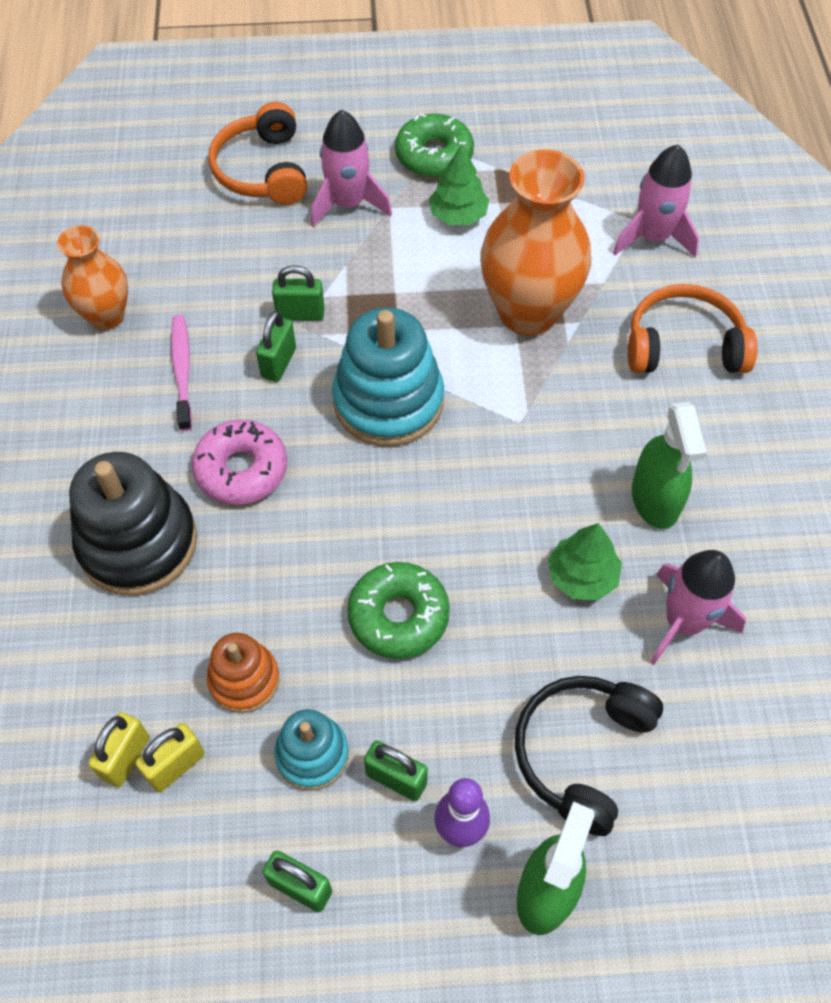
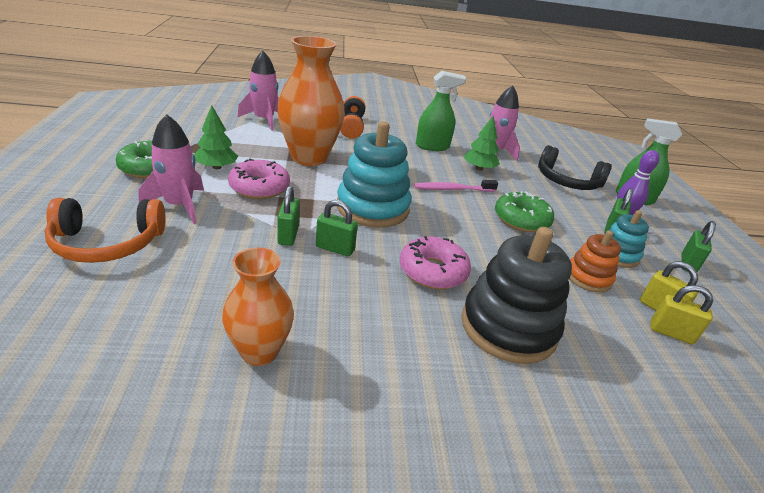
camera: 95 degrees left, 25 degrees down
pink toothbrush [171,315,192,431] -> pink toothbrush moved to [414,180,498,192]
none -> pink donut [228,159,290,199]

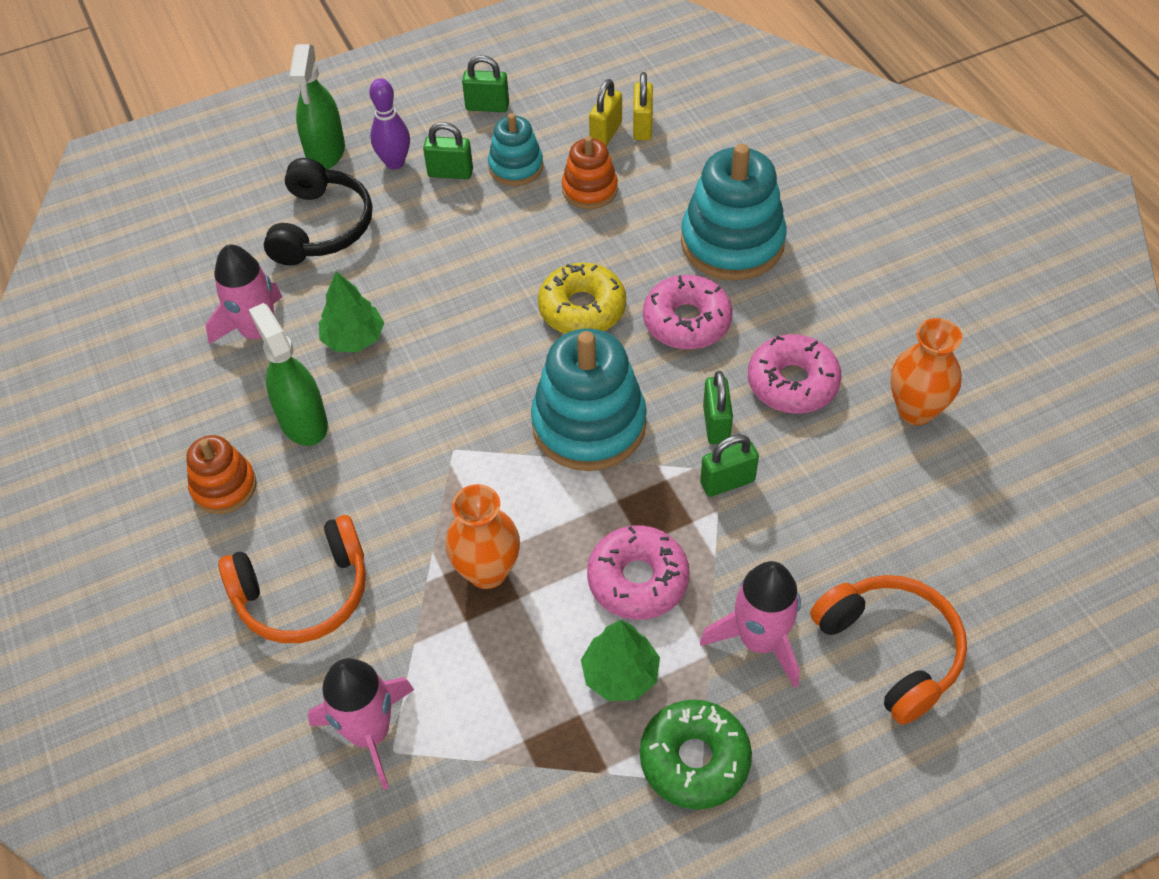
camera: 105 degrees left, 20 degrees up
orange vase [277,36,345,166] -> orange vase [445,484,520,589], size x0.59
pink toothbrush [414,180,498,192] -> none
black stacking toy [461,227,572,364] -> turquoise stacking toy [681,143,786,281]
green donut [495,191,554,232] -> none
none -> orange stacking toy [186,435,257,514]
none -> yellow donut [538,263,626,334]
none -> pink donut [748,334,841,414]

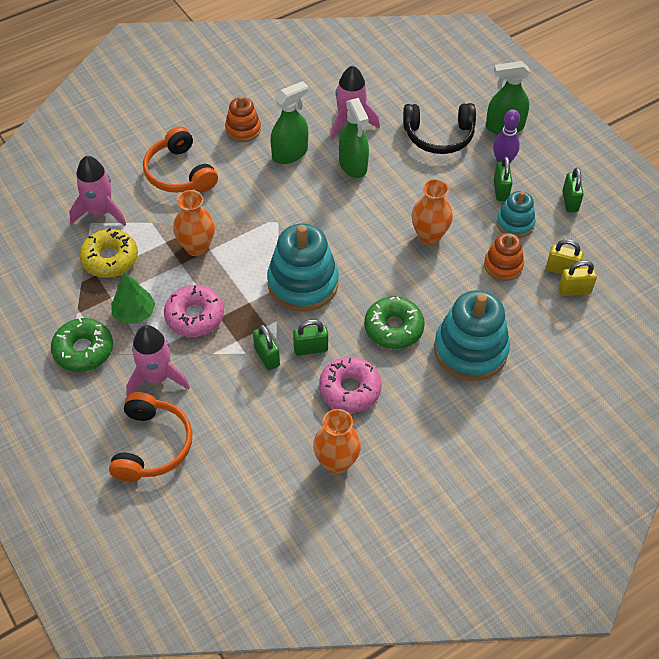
camera: 80 degrees right, 0 degrees up
green tree [319,271,385,352] -> green spray bottle [339,98,369,178]
yellow donut [538,263,626,334] -> yellow donut moved to [79,228,138,278]
pink donut [643,275,732,350] -> green donut [364,296,425,349]
orange headphones [810,575,967,725] -> orange headphones turned 45 degrees counterclockwise [109,392,192,482]
none -> orange vase [412,179,453,245]

